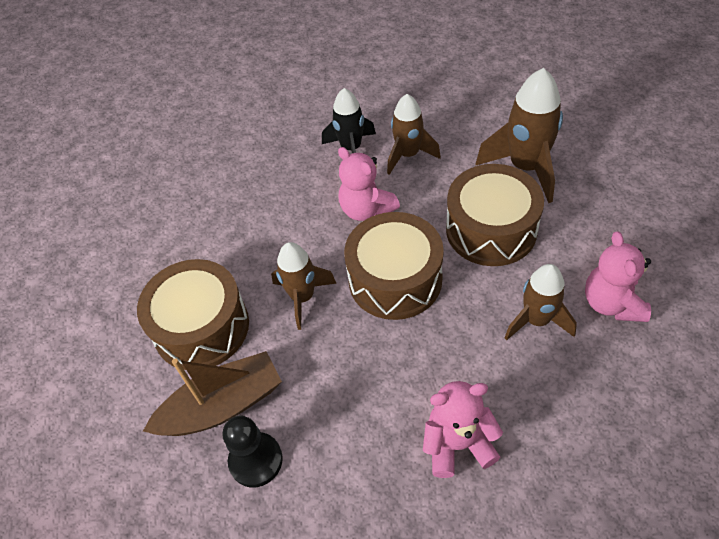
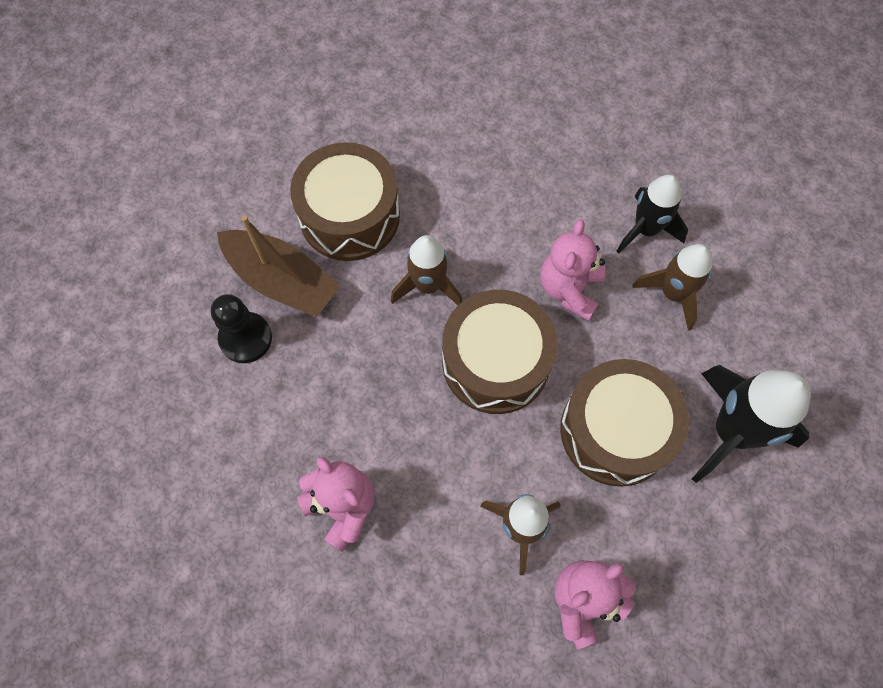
camera: 55 degrees right, 15 degrees up
brown rocket [475,68,563,203] -> black rocket [692,365,810,483]

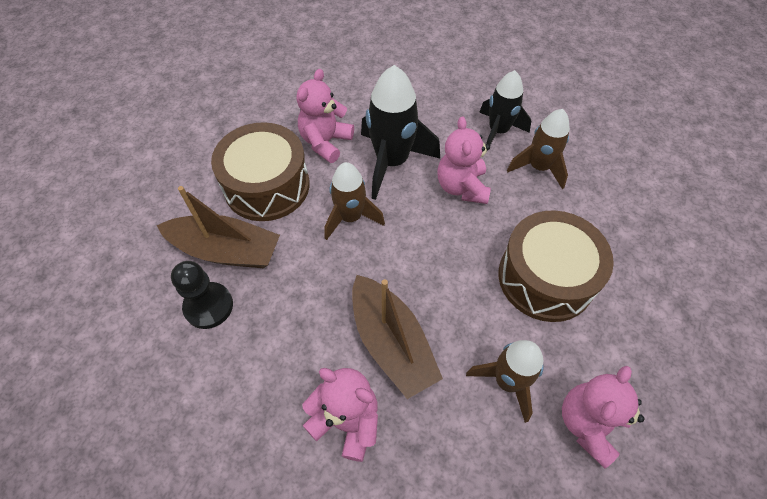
camera: 20 degrees left, 10 degrees down
brown drum [442,290,558,414] -> none
black rocket [692,365,810,483] -> black rocket moved to [361,65,440,200]
none -> pink teddy bear [297,69,354,163]
none -> brown boat [352,275,443,399]

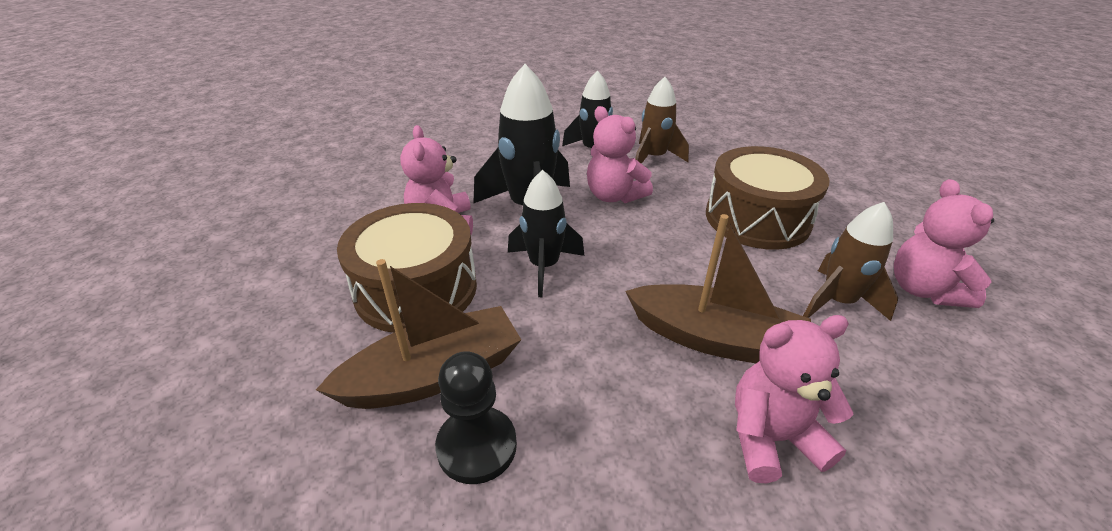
camera: 40 degrees left, 20 degrees down
brown rocket [324,162,385,240] -> black rocket [508,170,585,297]

